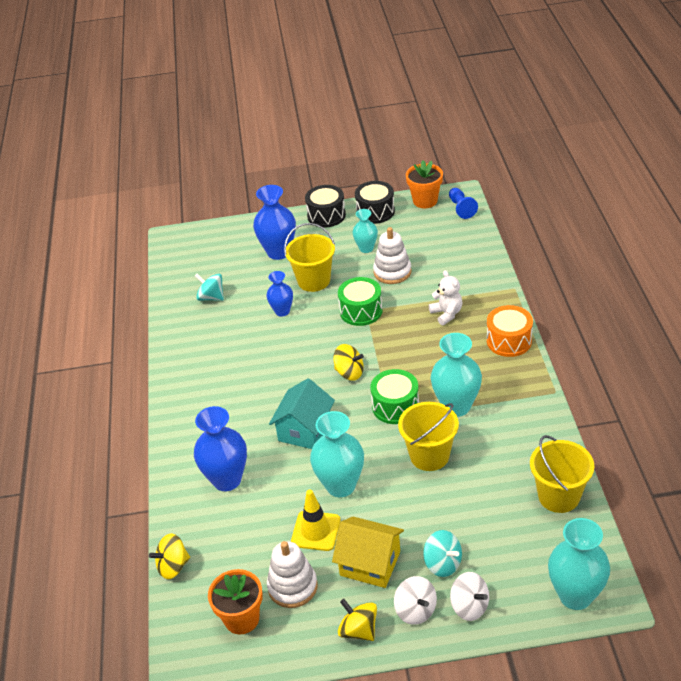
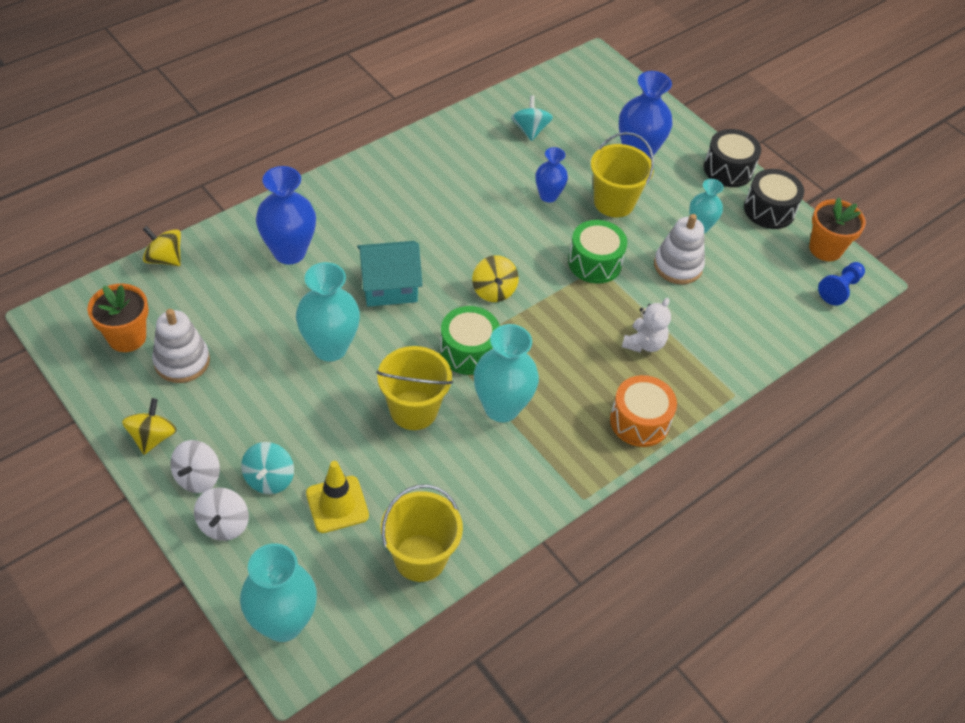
camera: 50 degrees right, 10 degrees up
yellow traffic cone [291,489,340,551] -> yellow traffic cone moved to [306,461,369,533]
yellow house [332,516,404,588] -> none

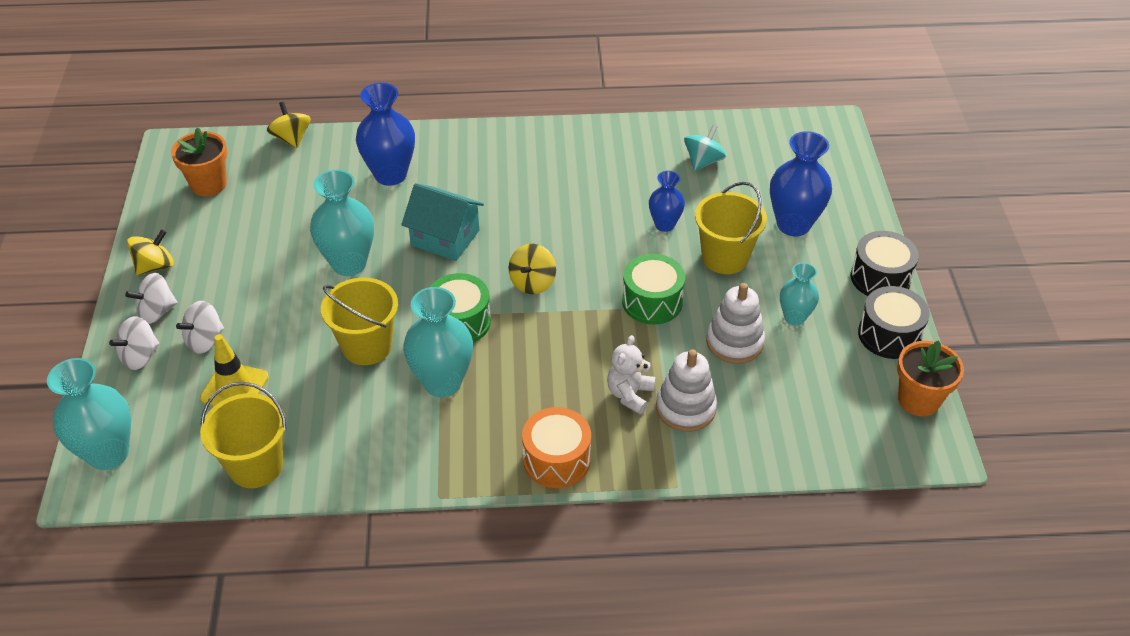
camera: 40 degrees right, 5 degrees down
white stacking toy [152,309,210,383] -> white stacking toy moved to [656,349,717,432]
turquoise spinning top [241,442,294,494] -> white spinning top [176,301,224,354]
white teddy bear [622,298,671,353] -> white teddy bear turned 135 degrees clockwise [607,335,655,414]
blue pawn [818,262,865,305] -> none

